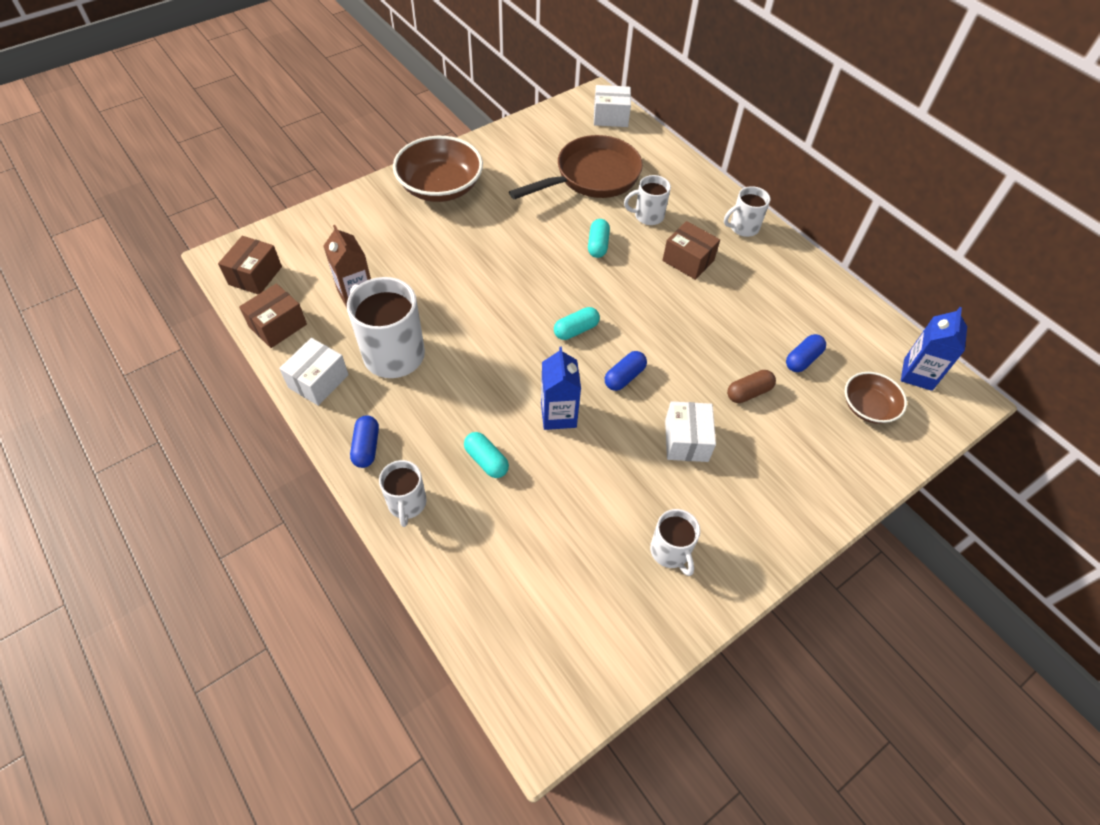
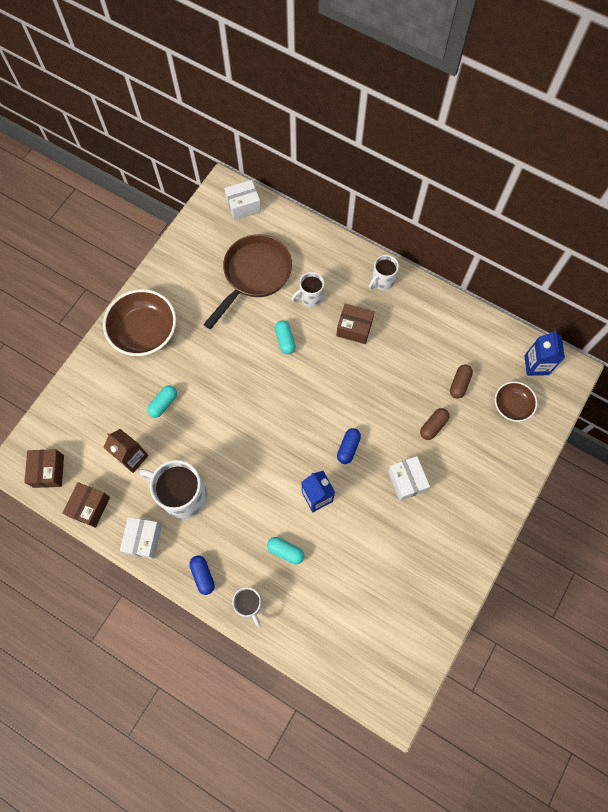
camera: 20 degrees left, 15 degrees up
turquoise capsule [554,307,600,340] -> turquoise capsule moved to [147,385,177,418]
white mug [650,509,700,576] -> none
blue capsule [786,334,826,372] -> brown capsule [450,364,473,399]

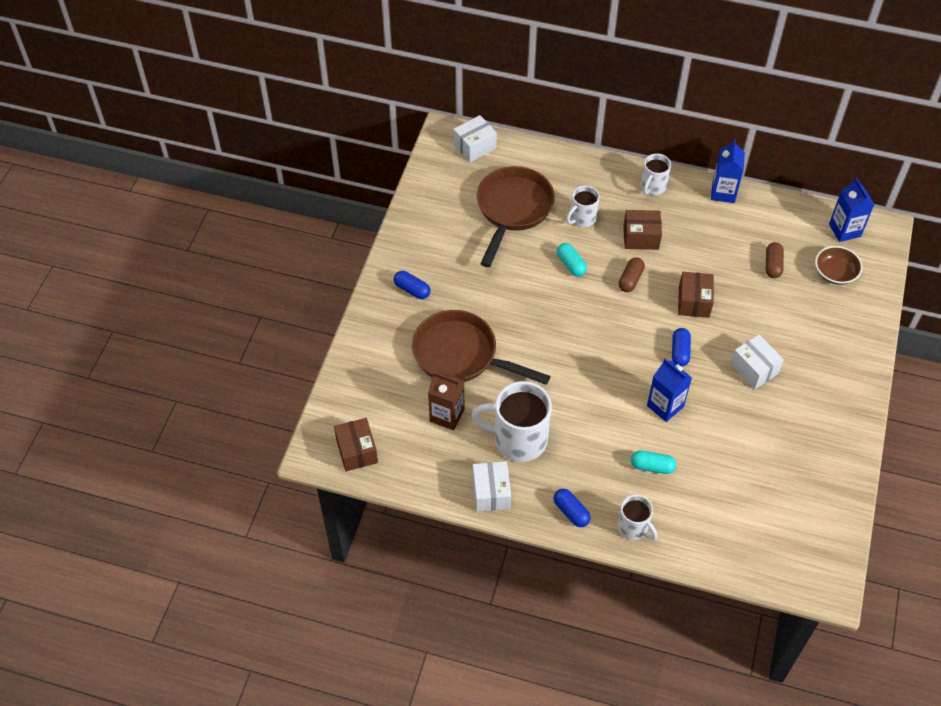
camera: 15 degrees left, 15 degrees down
brown box [62,482,110,528] -> brown box moved to [678,272,714,318]
brown bowl [103,289,176,356] -> blue capsule [394,271,430,299]
turquoise capsule [147,385,177,418] -> brown pan [412,310,550,385]
brown capsule [420,408,450,440] -> brown capsule moved to [618,258,645,292]
none -> blue carton [711,140,745,203]

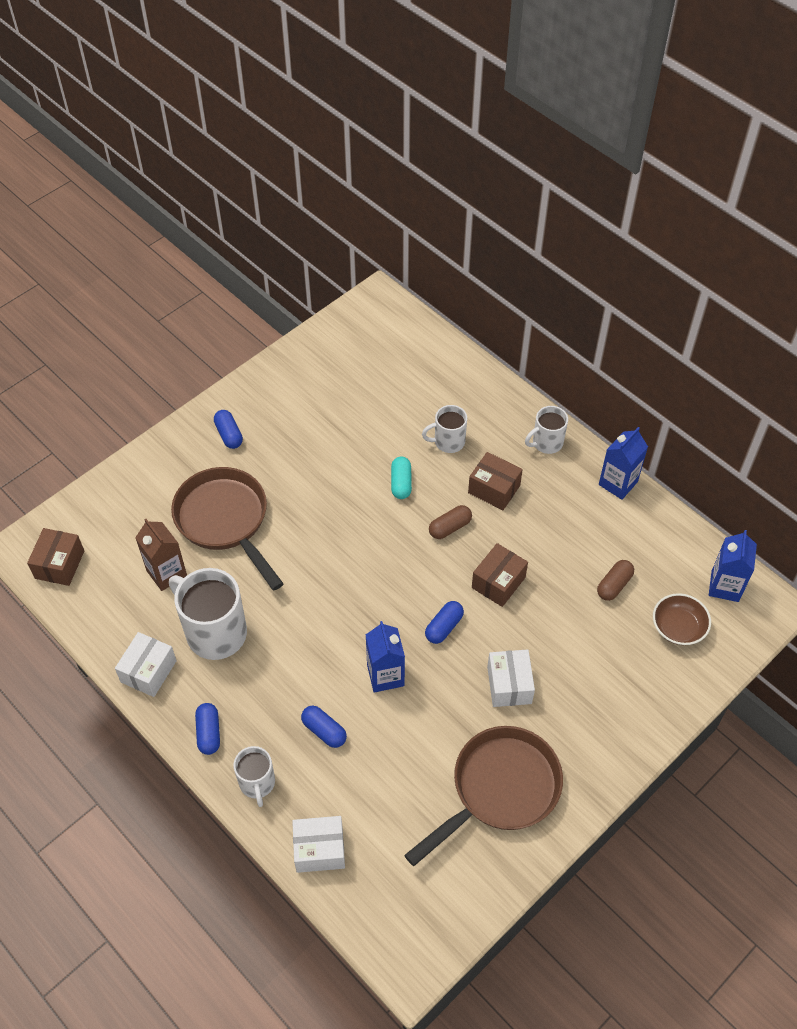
camera: 30 degrees right, 0 degrees up
white box [453,115,497,162] -> white box moved to [292,816,345,873]
brown pan [477,166,555,267] -> brown pan moved to [404,726,563,866]
turquoise capsule [631,450,676,474] -> blue capsule [301,706,347,748]

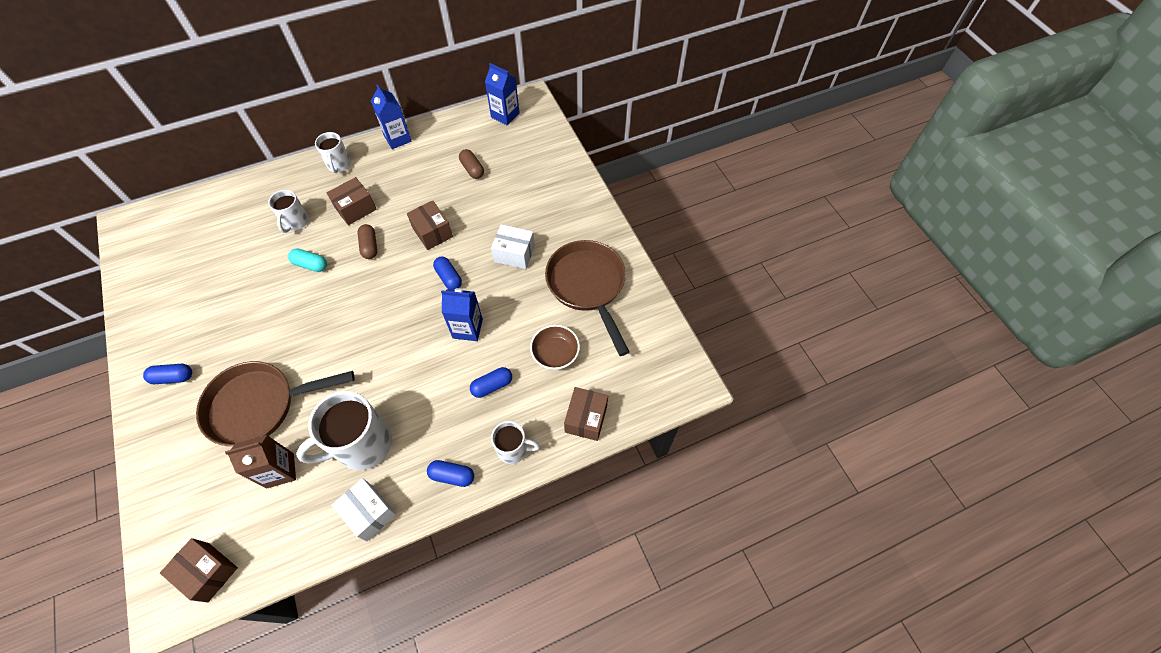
camera: 70 degrees left, 5 degrees up
white box [292,816,345,873] -> brown box [564,387,608,441]
brown bowl [653,593,711,645] -> brown bowl moved to [530,325,580,370]

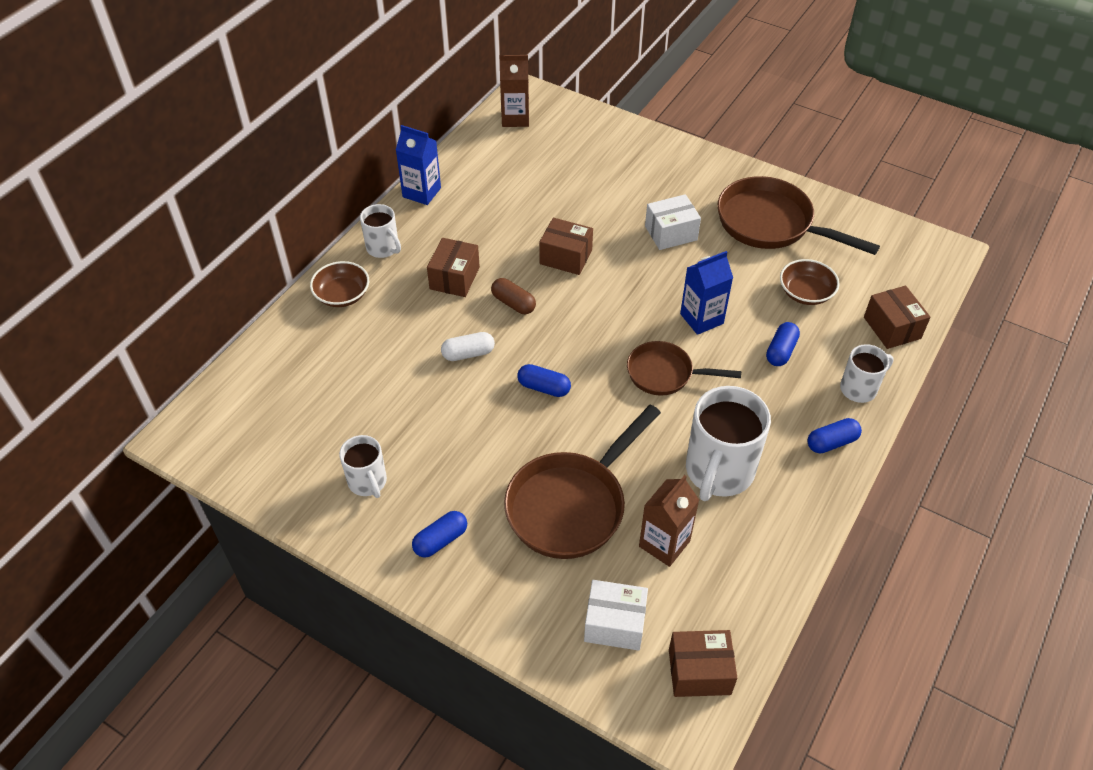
camera: 35 degrees left, 10 degrees down
white mug [268,190,309,233] -> white mug moved to [339,435,387,498]
turquoise capsule [288,248,327,272] -> white capsule [441,332,495,361]
white box [332,478,396,542] -> white box moved to [584,580,648,651]
blue capsule [433,257,462,290] -> blue capsule moved to [517,364,571,397]
brown capsule [459,149,484,179] -> none
blue carton [485,63,520,126] -> brown carton [499,55,529,127]
none -> brown bowl [310,261,369,307]
none -> brown pan [627,341,741,396]

